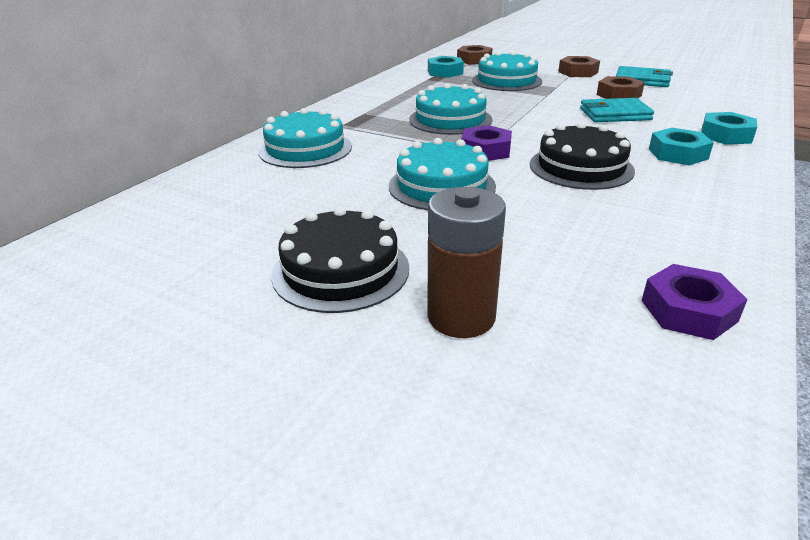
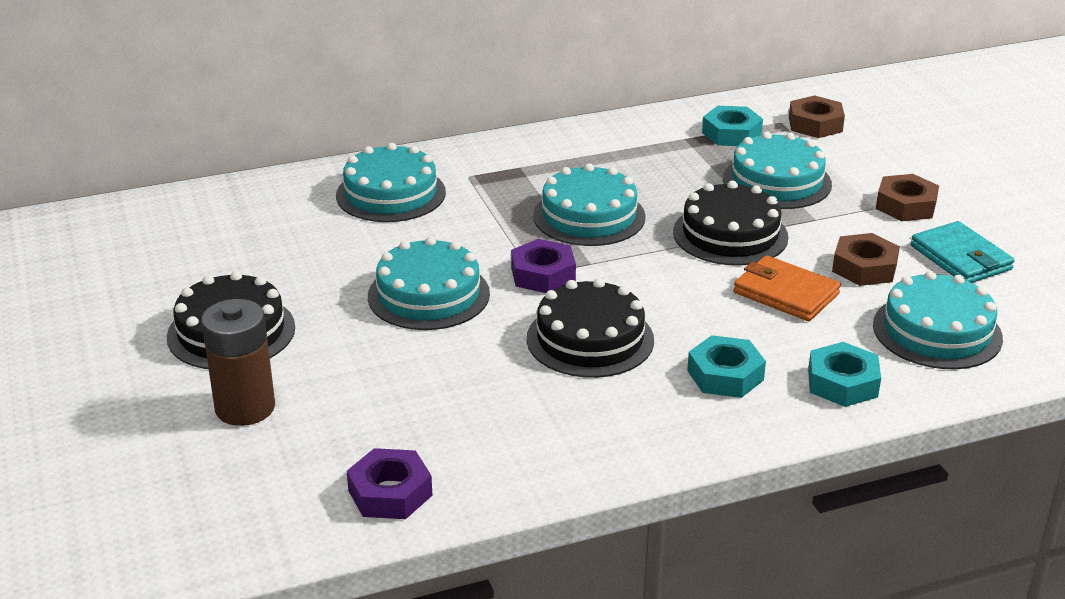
camera: 40 degrees right, 0 degrees up
turquoise wallet [580,98,654,122] -> orange wallet [733,255,841,321]
none -> black cake [673,181,789,266]
none -> turquoise cake [873,271,1003,369]

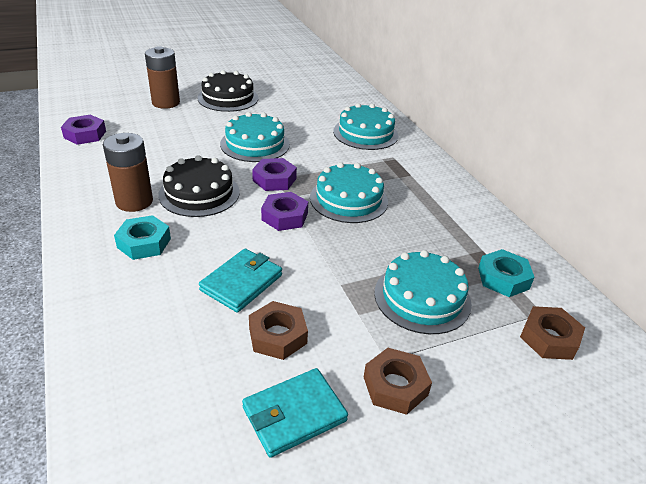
camera: 85 degrees right, 5 degrees up
black cake [673,181,789,266] -> none
orange wallet [733,255,841,321] -> turquoise wallet [199,248,282,313]
turquoise nut [808,342,881,407] -> none
turquoise cake [873,271,1003,369] -> none
none -> brown battery [103,133,153,212]
none -> purple nut [261,192,308,231]

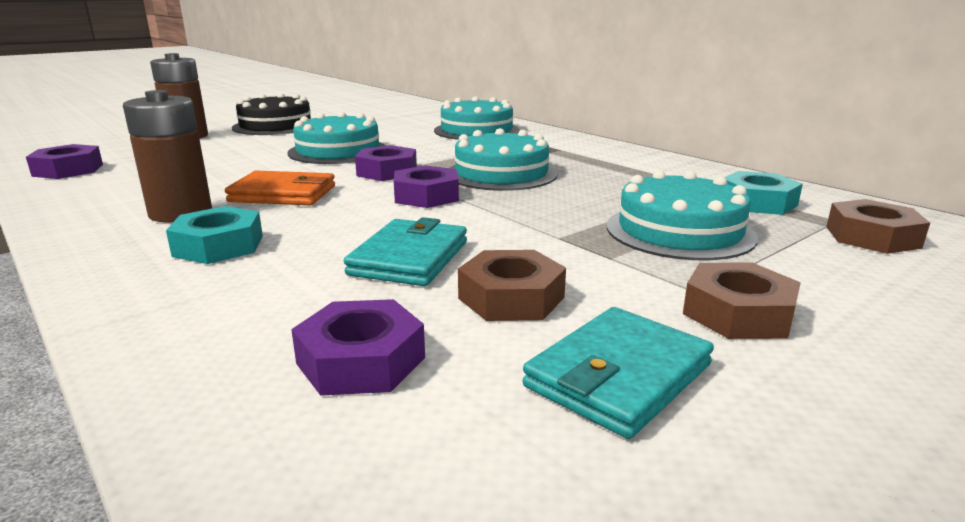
camera: 15 degrees left, 15 degrees down
black cake [158,155,240,217] -> orange wallet [225,170,335,205]
none -> purple nut [291,299,425,396]

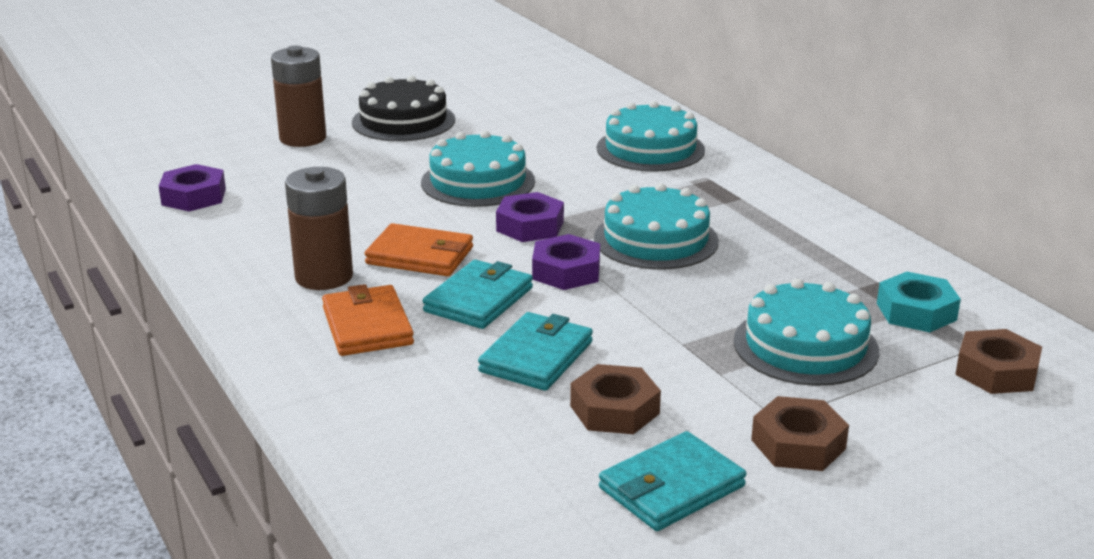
camera: 10 degrees right, 5 degrees up
turquoise nut [166,206,263,264] -> orange wallet [322,284,414,356]
purple nut [291,299,425,396] -> none
none -> turquoise wallet [423,260,533,329]

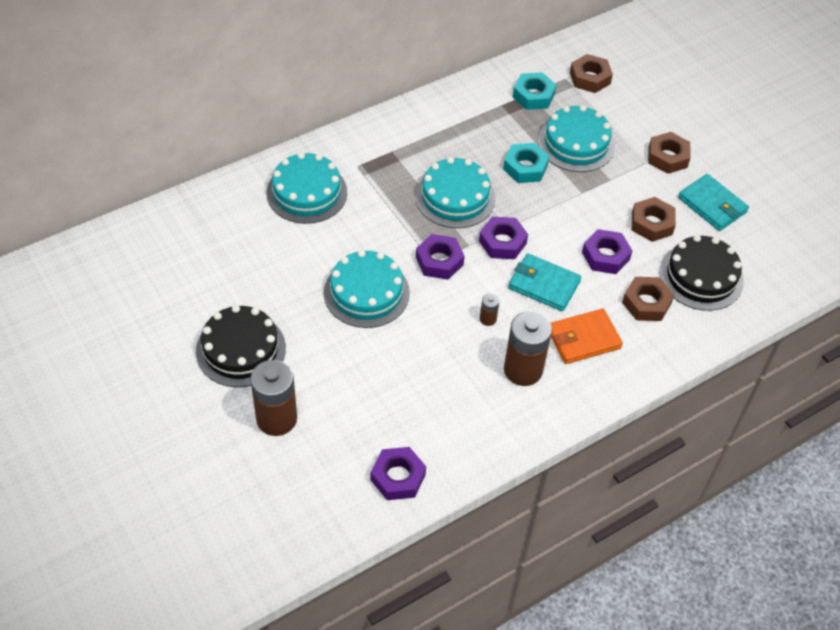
camera: 95 degrees left, 25 degrees up
orange wallet [364,223,473,276] -> brown battery [480,293,500,326]
turquoise wallet [478,312,593,391] -> purple nut [582,229,632,274]
none -> turquoise nut [503,143,550,183]
none -> brown nut [622,277,674,321]
none -> black cake [659,235,744,311]

